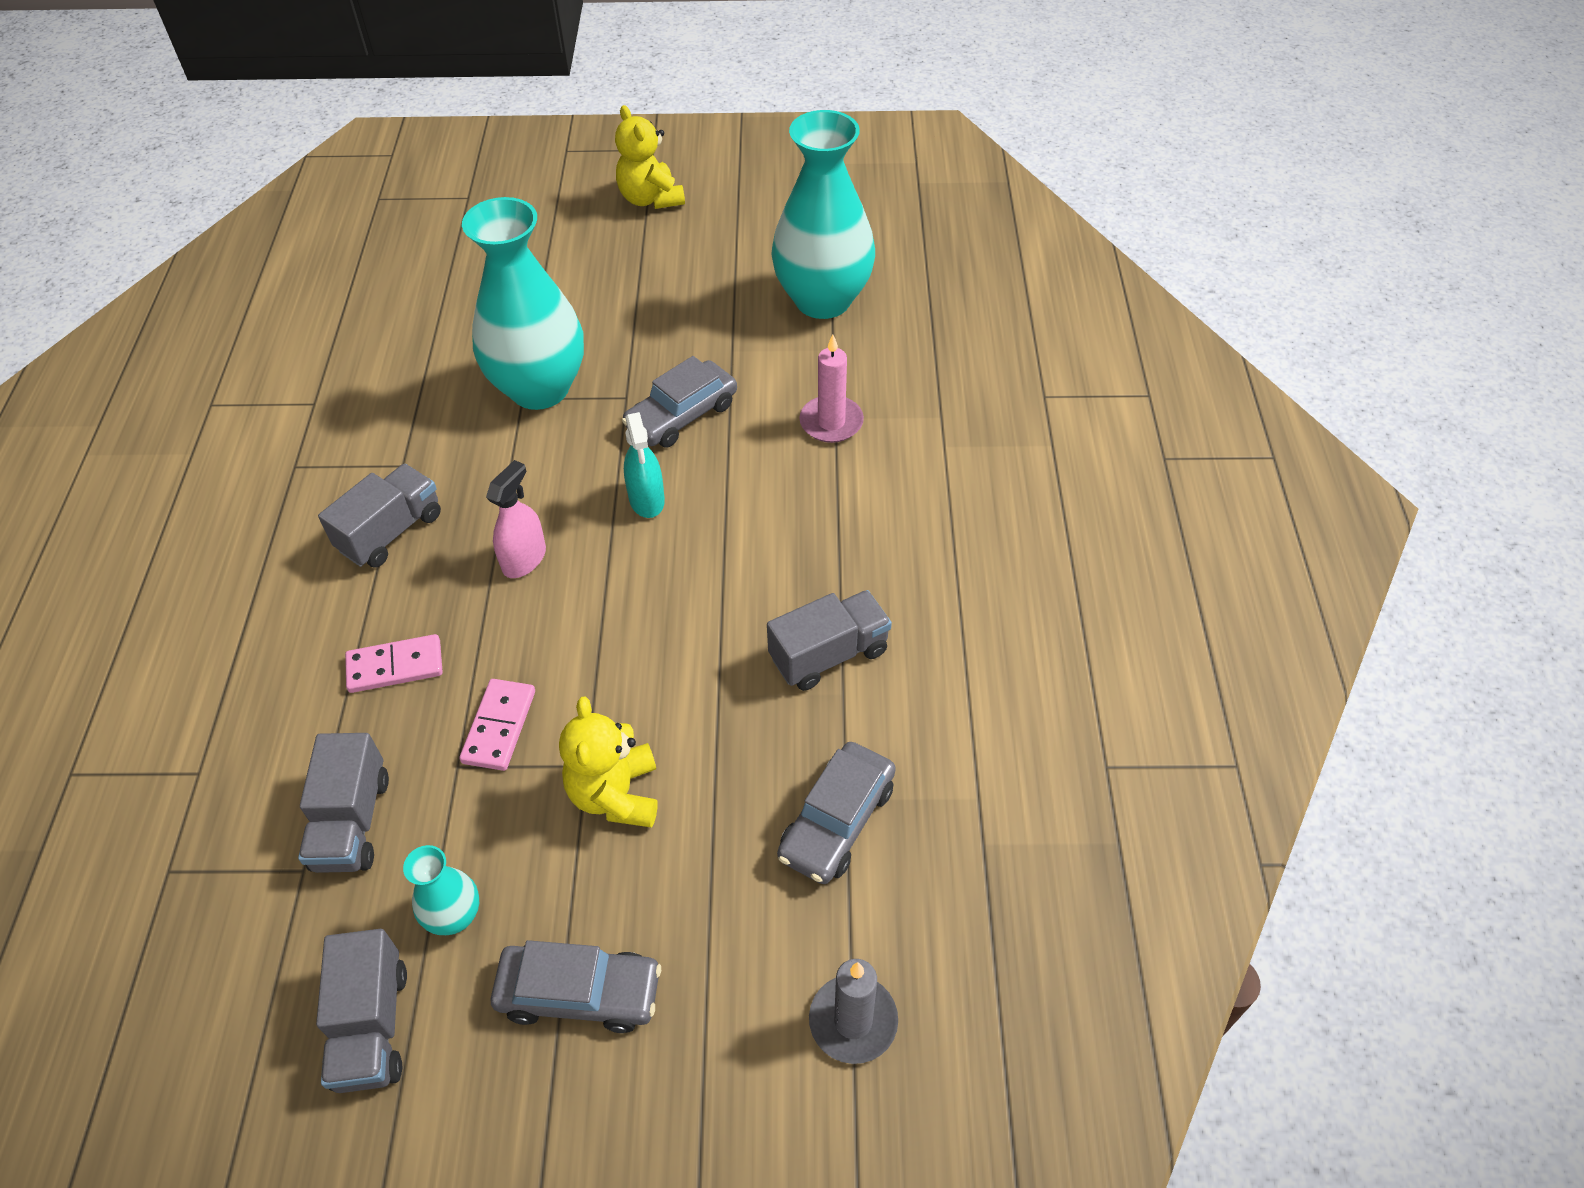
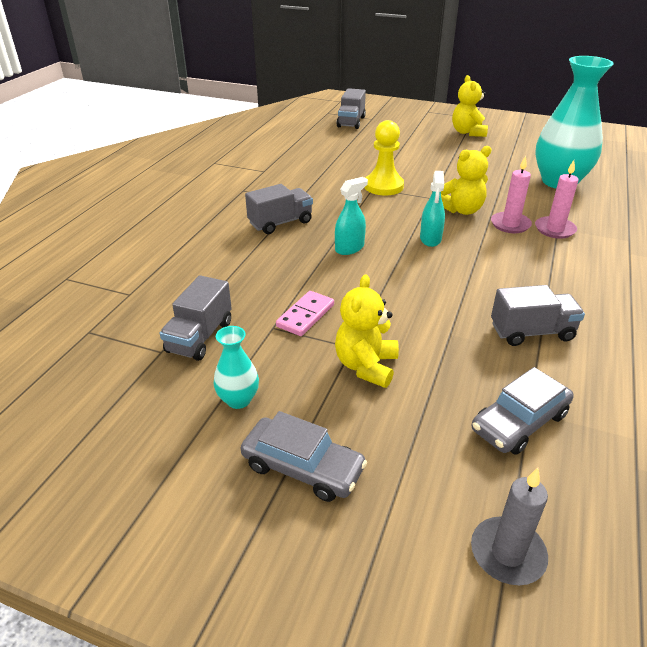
camera: 20 degrees right, 15 degrees down
grey truck [316,929,407,1093] -> grey truck moved to [337,88,366,129]
pink domino [345,634,443,693] -> none
turquoise vase [462,197,584,410] -> yellow pawn [364,120,404,196]
pink spray bottle [486,460,546,578] -> turquoise spray bottle [335,177,368,255]
grey car [622,356,737,448] -> yellow teddy bear [441,146,492,215]
none -> pink candle [491,156,532,233]

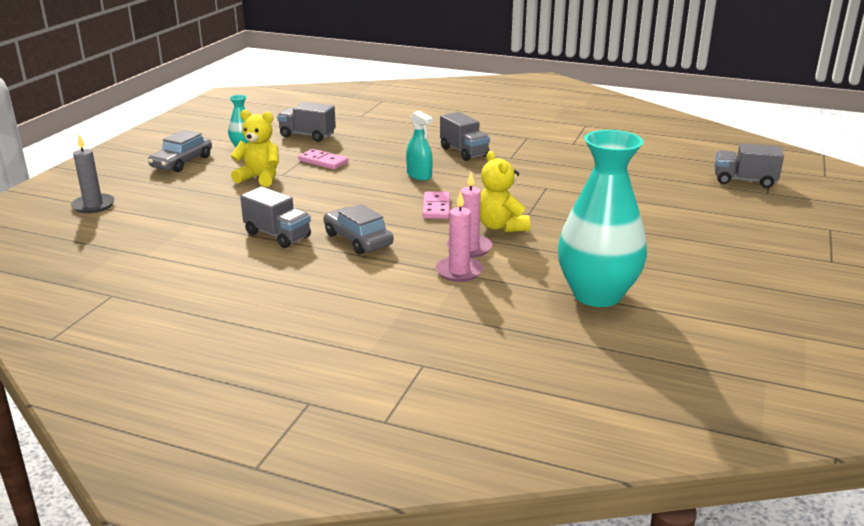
camera: 90 degrees right, 10 degrees down
yellow pawn [364,120,404,196] -> none
turquoise spray bottle [420,171,445,247] -> pink domino [423,192,450,219]
yellow teddy bear [452,75,488,137] -> none
grey car [472,367,574,455] -> grey car moved to [323,204,393,254]
grey truck [491,285,585,346] -> grey truck turned 45 degrees counterclockwise [240,187,311,248]

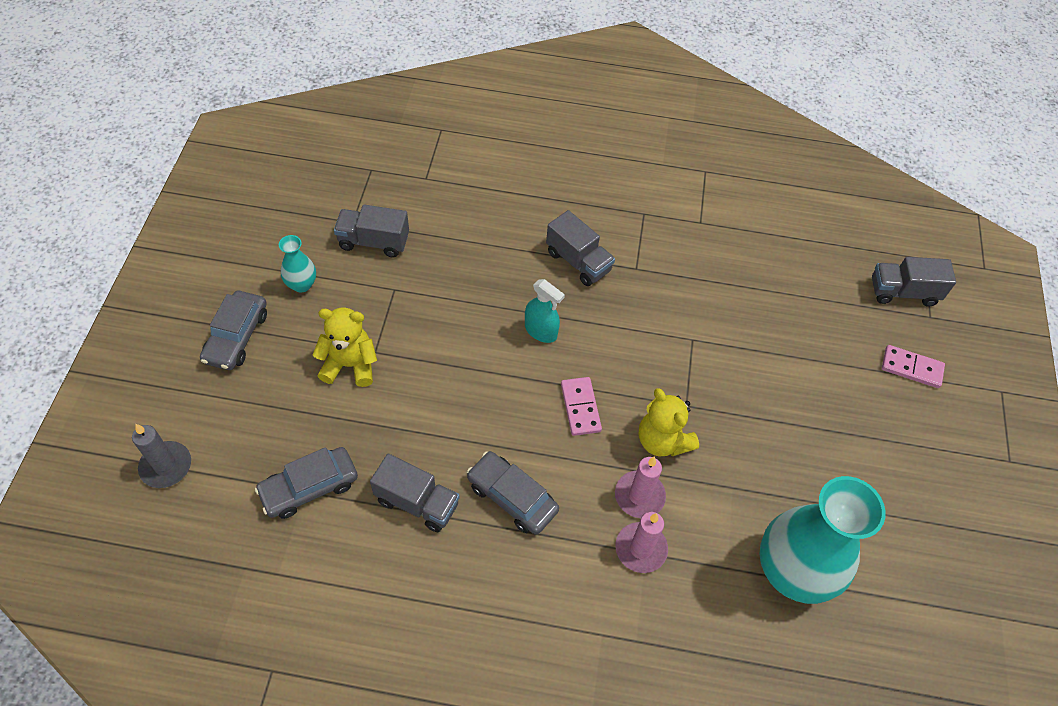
camera: 15 degrees left, 30 degrees up
pink domino [298,149,348,169] -> pink domino moved to [882,345,945,388]
none -> grey car [255,447,358,519]

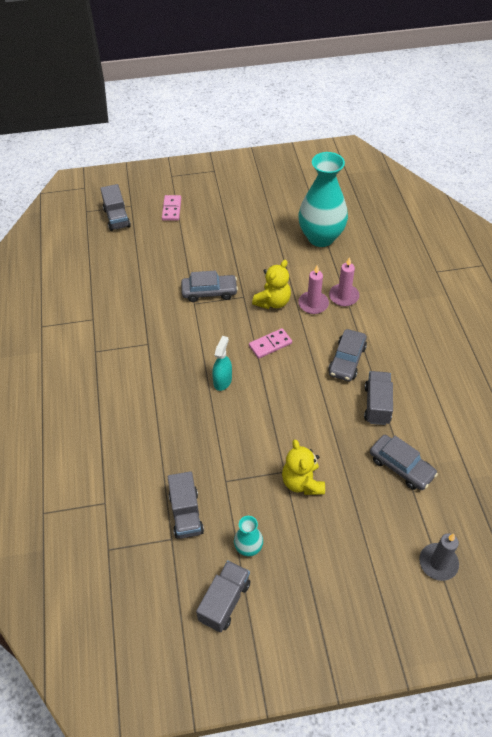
camera: 105 degrees left, 5 degrees down
grey car [200,291,267,370] -> grey car moved to [181,270,238,302]
grey truck [546,210,615,286] -> grey truck moved to [196,560,251,632]

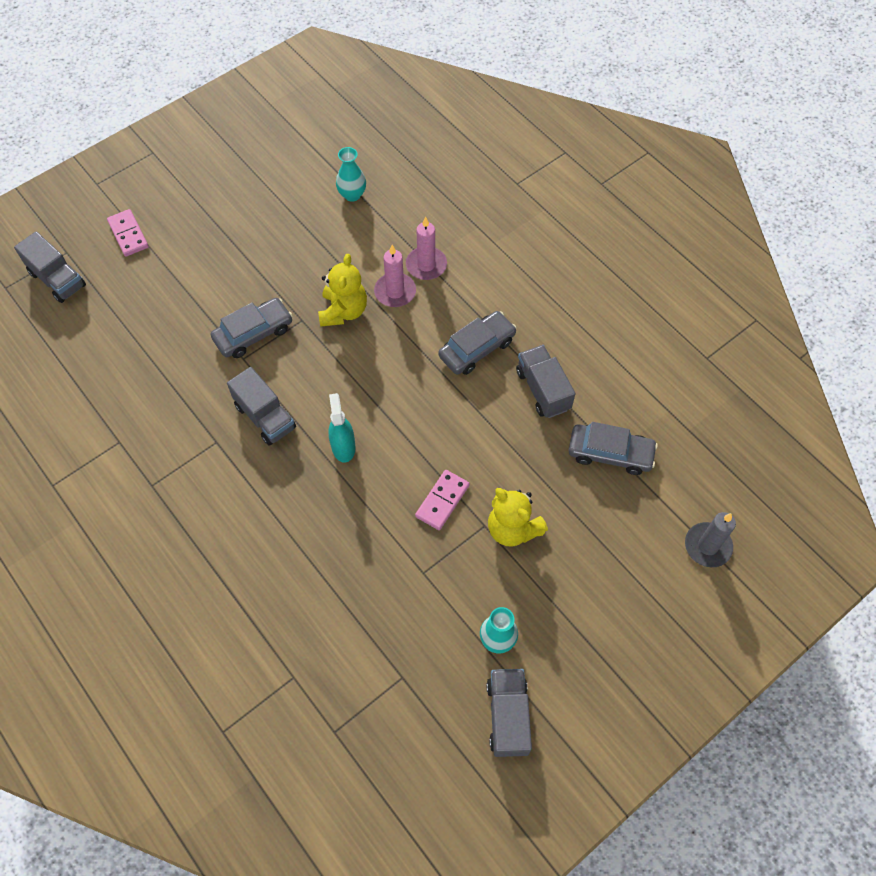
camera: 30 degrees left, 10 degrees up
grey truck [168,471,204,539] -> grey truck moved to [227,367,296,446]
pink domino [249,328,292,359] -> pink domino moved to [415,470,470,530]
turquoise vase [298,152,348,247] -> turquoise vase [336,147,366,202], size x0.45
grey car [328,329,367,381] -> grey car turned 120 degrees counterclockwise [438,311,517,375]

